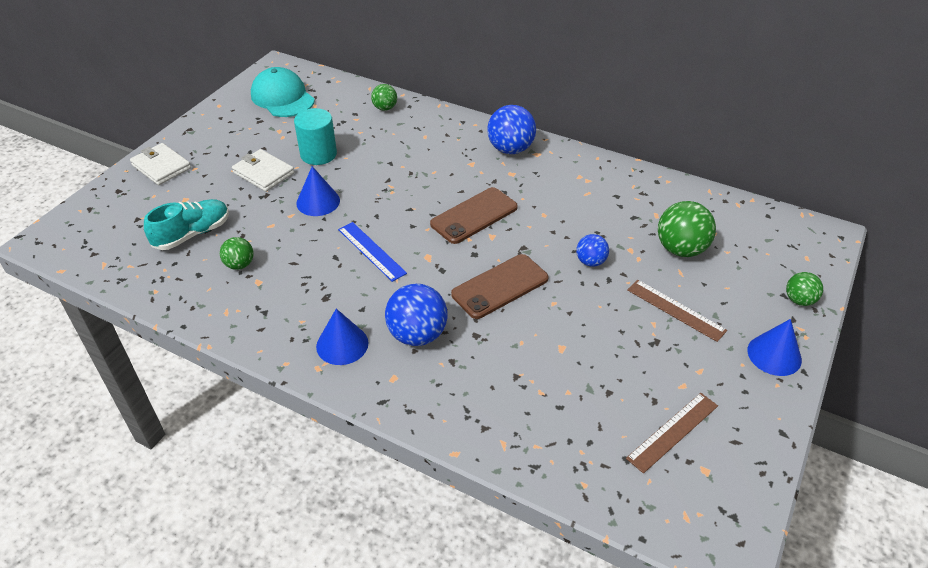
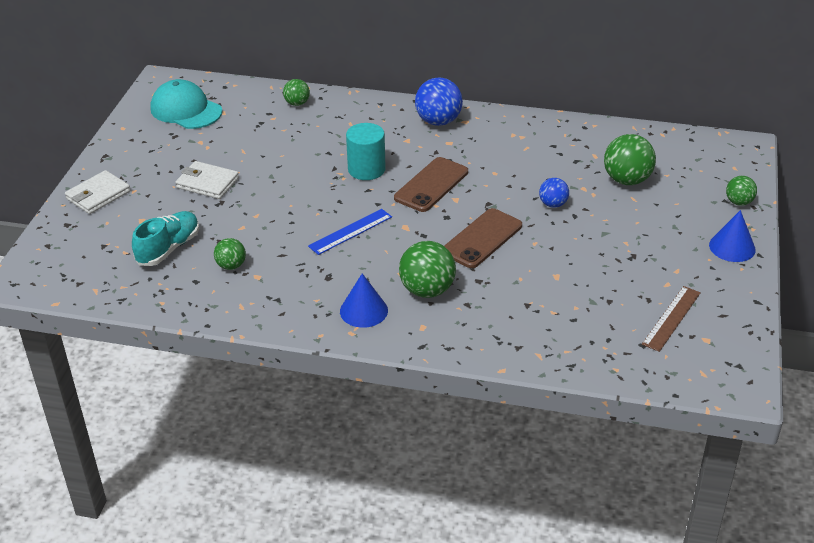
camera: 15 degrees left, 5 degrees down
white wallet [130,143,191,185] -> white wallet turned 75 degrees counterclockwise [65,170,130,214]
turquoise cylinder [294,108,337,165] -> turquoise cylinder moved to [346,123,386,180]
blue cone [296,166,340,216] -> none
blue ruler [338,222,407,282] -> blue ruler turned 75 degrees counterclockwise [308,209,392,255]
blue ball [385,284,448,346] -> green ball [399,241,456,298]
brown ruler [627,280,727,342] -> none

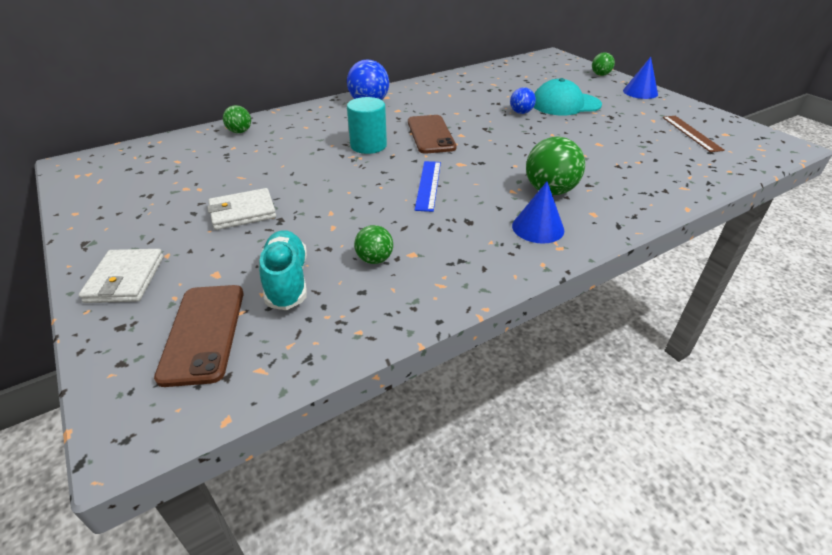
camera: 45 degrees left, 0 degrees up
turquoise cap [150,79,222,129] -> turquoise cap moved to [534,78,602,115]
brown phone [444,208,522,268] -> brown phone moved to [154,285,244,387]
green ball [604,134,656,185] -> none

